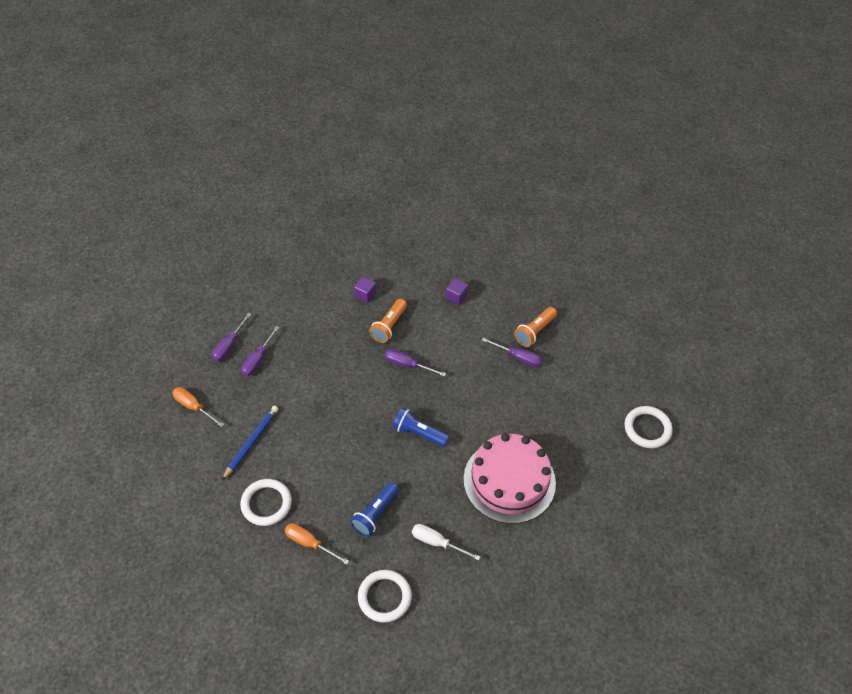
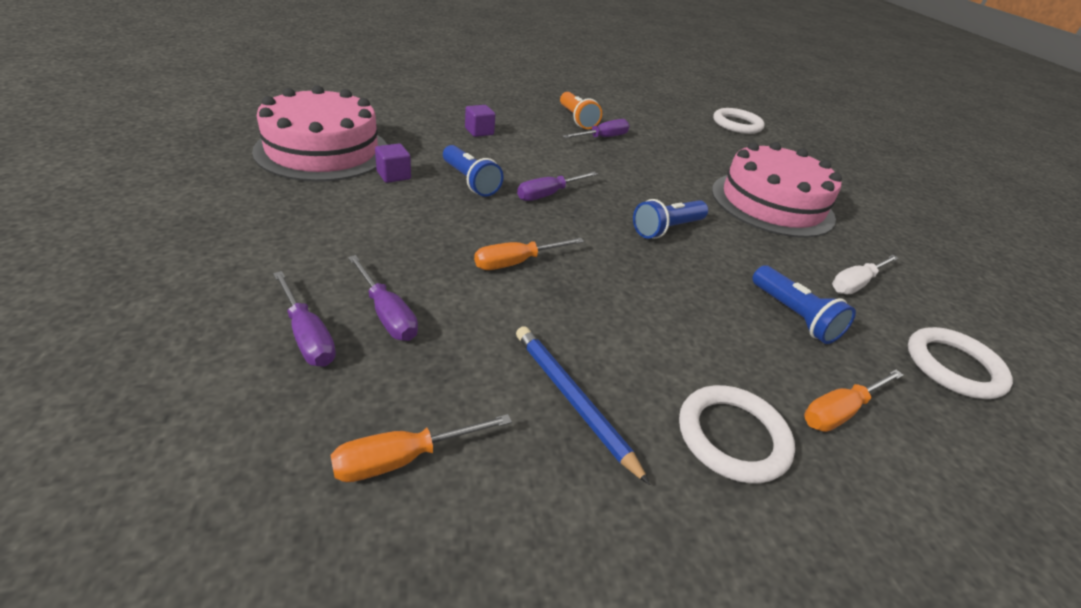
camera: 65 degrees left, 15 degrees down
orange flashlight [369,299,407,343] -> blue flashlight [443,145,504,197]
none -> pink cake [252,85,387,182]
none -> orange screwdriver [474,238,584,270]

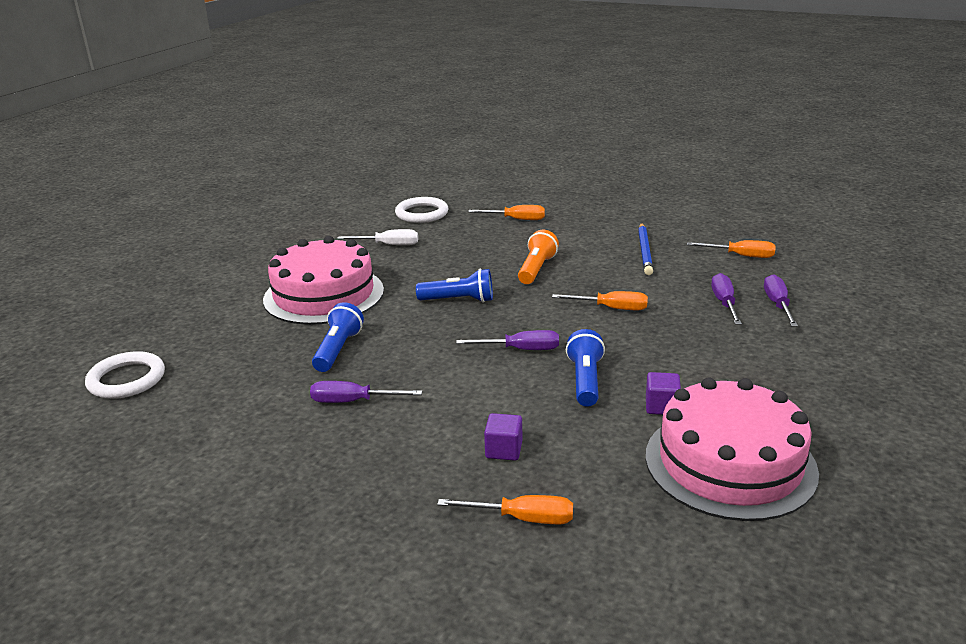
camera: 135 degrees left, 10 degrees down
orange flashlight [560,92,602,129] -> orange flashlight moved to [518,230,559,284]
white ring [679,385,795,484] -> none
blue flashlight [752,265,856,344] -> blue flashlight moved to [312,302,364,372]
none -> orange screwdriver [437,495,573,524]

